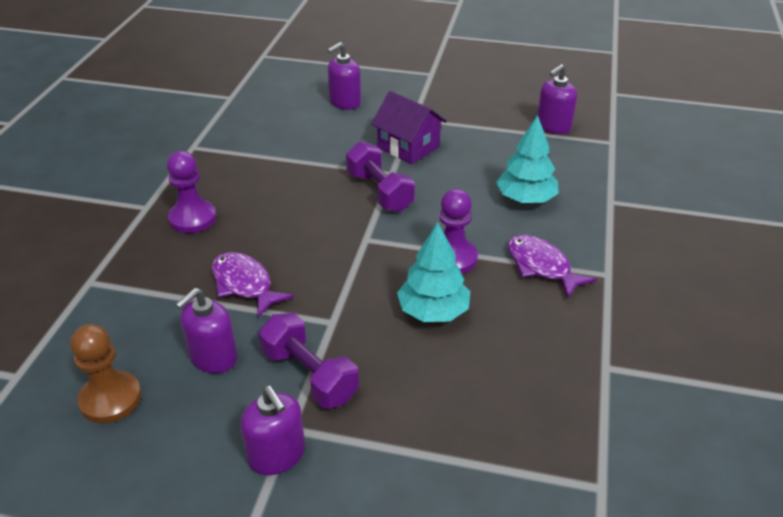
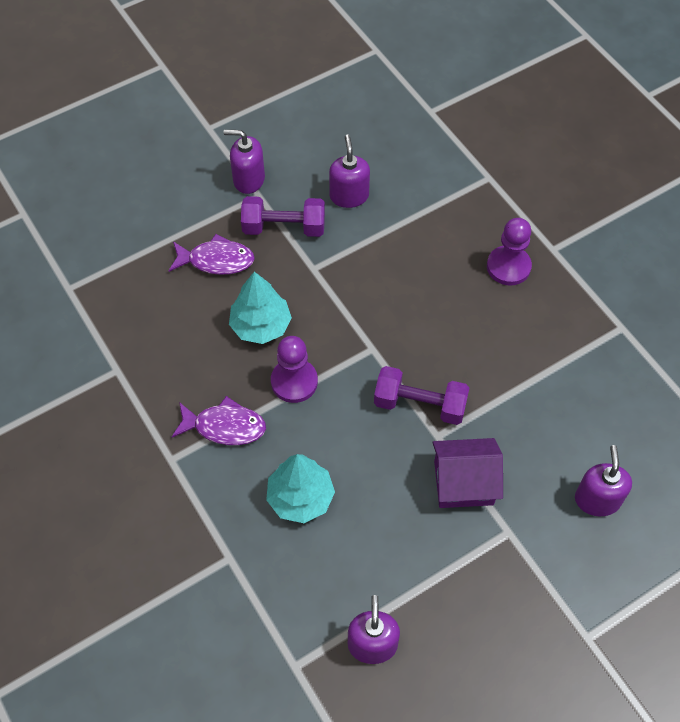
camera: 135 degrees right, 20 degrees up
brown pawn [70,324,142,423] -> none
purple fish [212,252,294,318] -> purple fish moved to [169,234,255,275]

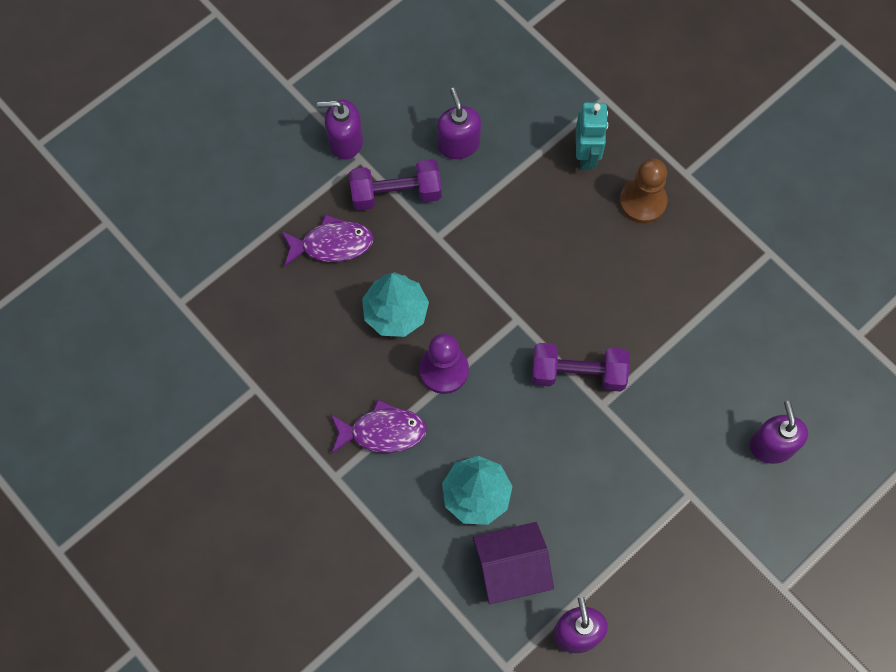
camera: 10 degrees left, 10 degrees up
purple house [432,438,503,508] -> purple house moved to [473,522,554,604]
purple pawn [487,218,532,286] -> brown pawn [619,158,668,224]
none -> turquoise robot [576,102,608,170]

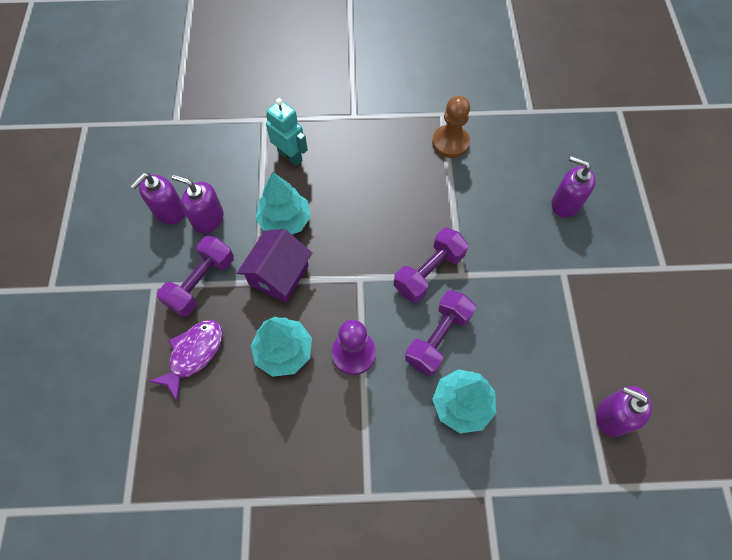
camera: 50 degrees left, 5 degrees down
purple soap dispenser [317,100,363,160] -> purple soap dispenser moved to [131,173,185,224]
purple fish [330,399,427,454] -> none
purple house [473,522,554,604] -> purple house moved to [237,229,312,303]
brown pawn [619,158,668,224] -> brown pawn moved to [432,96,470,158]
none -> turquoise tree [255,172,311,234]
none -> purple dumbbell [405,290,476,376]

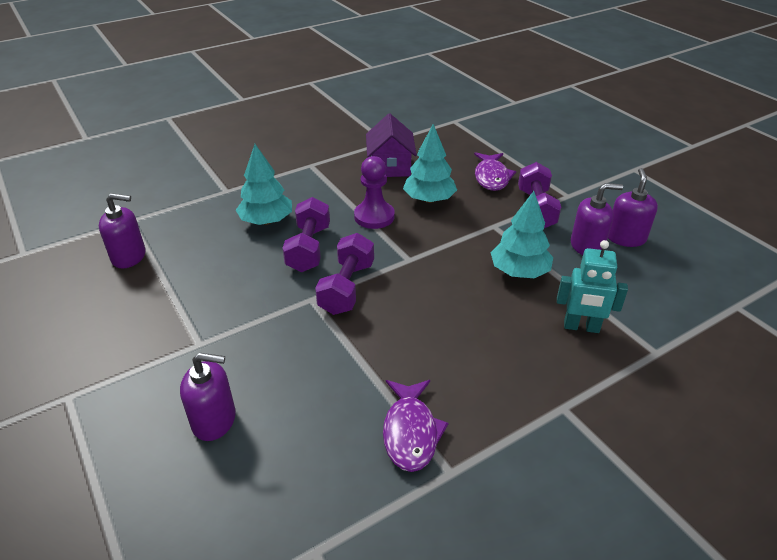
camera: 150 degrees right, 25 degrees down
purple house [237,229,312,303] -> purple house moved to [366,113,417,177]
brown pawn [432,96,470,158] -> purple fish [383,380,449,472]

